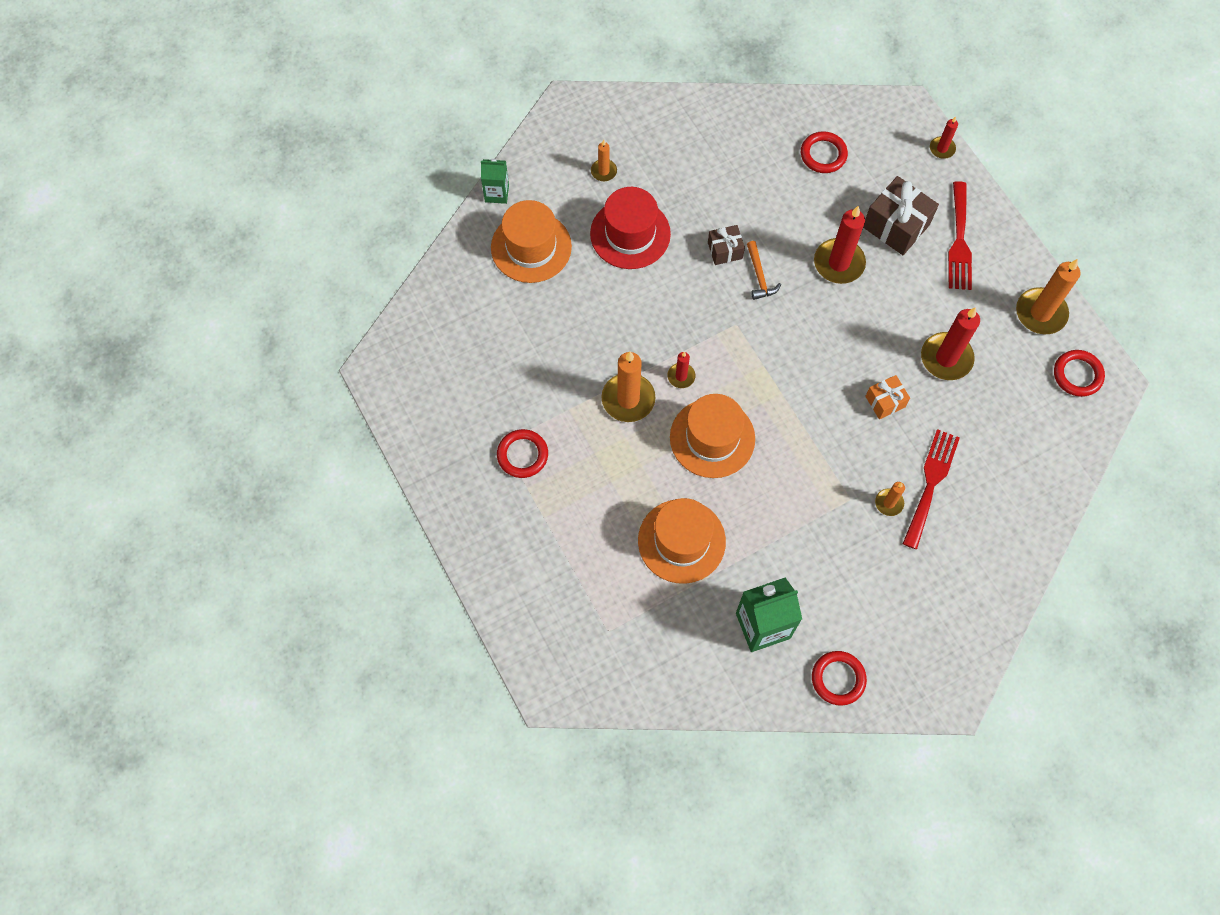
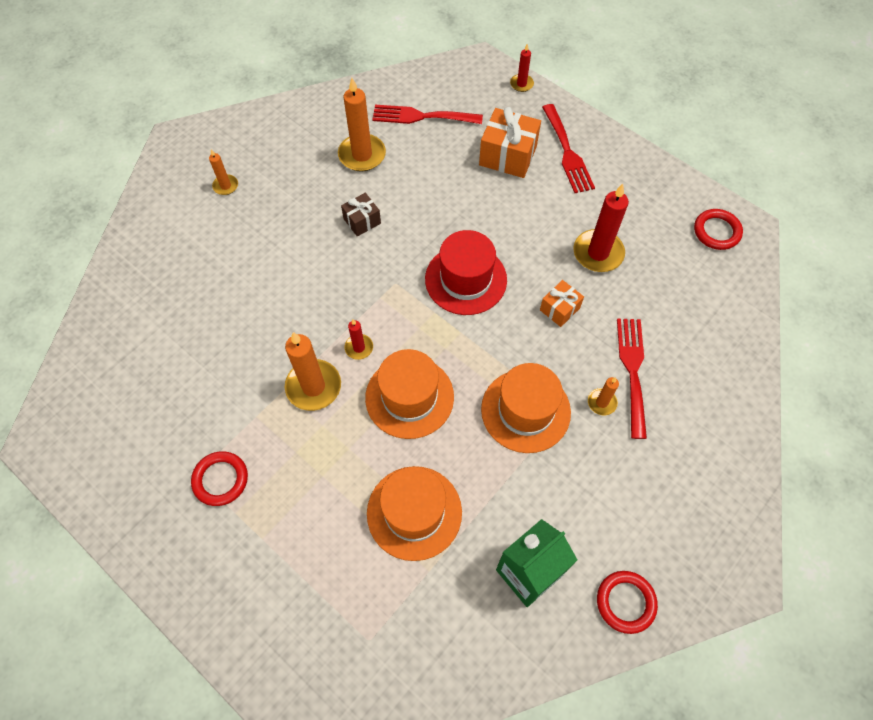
camera: 20 degrees left, 5 degrees down
green carton [481,159,509,204] -> none
orange hat [491,200,572,283] -> orange hat moved to [481,363,571,453]
red hat [590,187,671,269] -> red hat moved to [425,230,507,315]
orange hammer [747,241,781,300] -> none
red ring [801,131,848,173] -> red fork [372,105,483,124]
red candle [814,206,866,284] -> none
brown gift [863,176,939,255] -> orange gift [479,107,541,178]
orange candle [1016,259,1080,334] -> orange candle moved to [338,78,386,172]

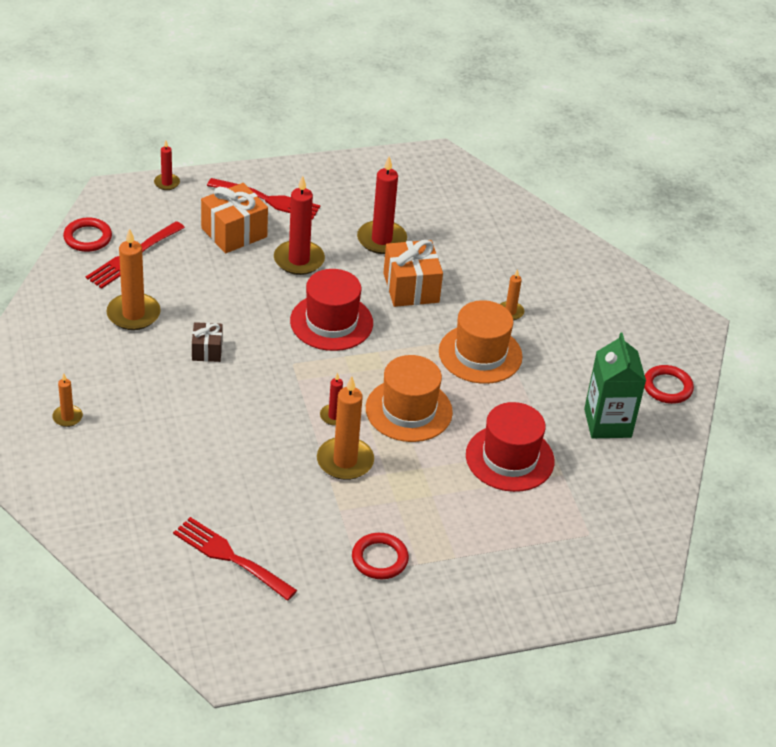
camera: 60 degrees left, 20 degrees down
orange hat [367,466,462,561] -> red hat [466,402,555,492]
orange gift [540,280,584,327] -> orange gift [383,240,443,307], size x1.74
red fork [617,319,647,439] -> red fork moved to [173,517,297,601]
red ring [694,209,743,250] -> red ring moved to [63,218,112,252]
none -> red candle [274,176,325,275]

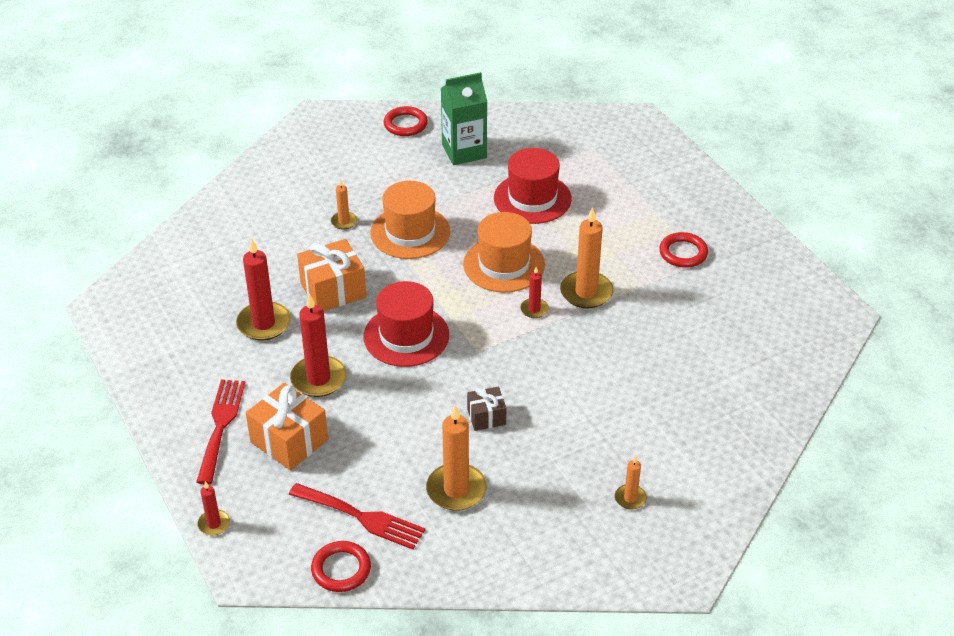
camera: 100 degrees left, 0 degrees up
red fork [173,517,297,601] -> none

